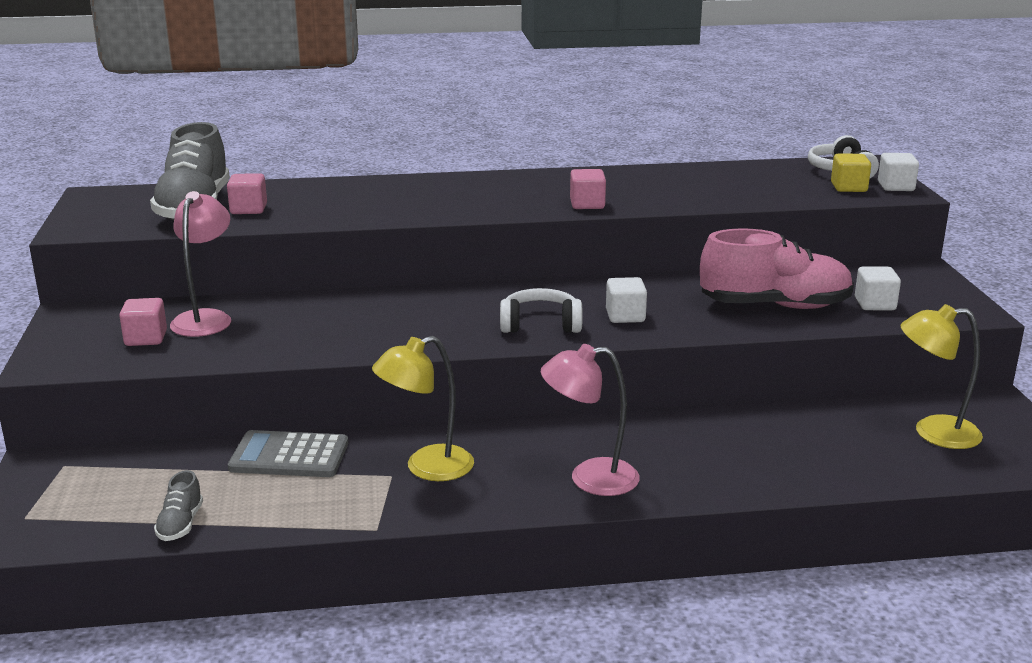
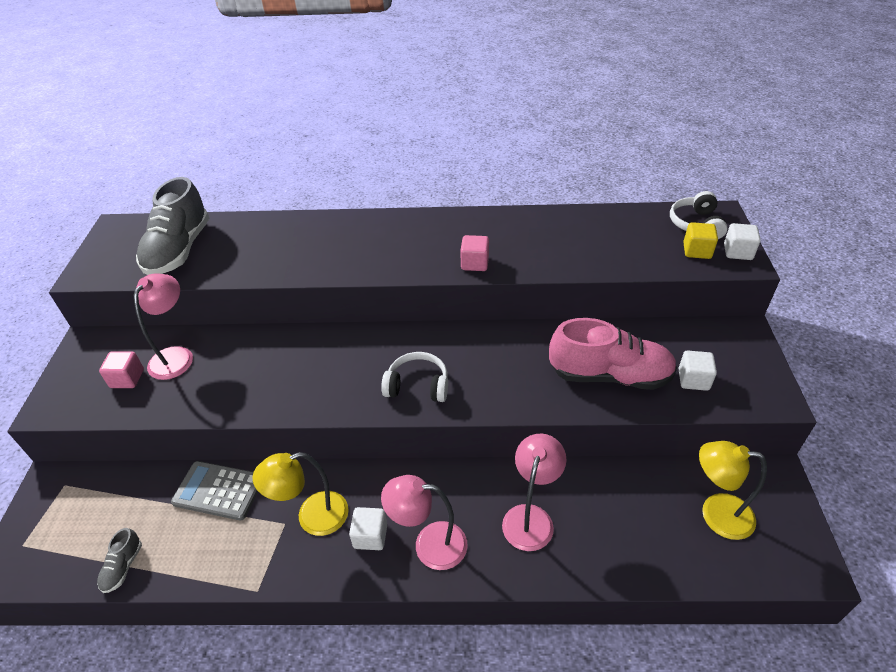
camera: 10 degrees right, 20 degrees up
pink cube [227,173,267,214] -> none
white cube [606,277,647,323] -> white cube moved to [349,507,387,550]
none -> pink lamp [502,434,566,551]

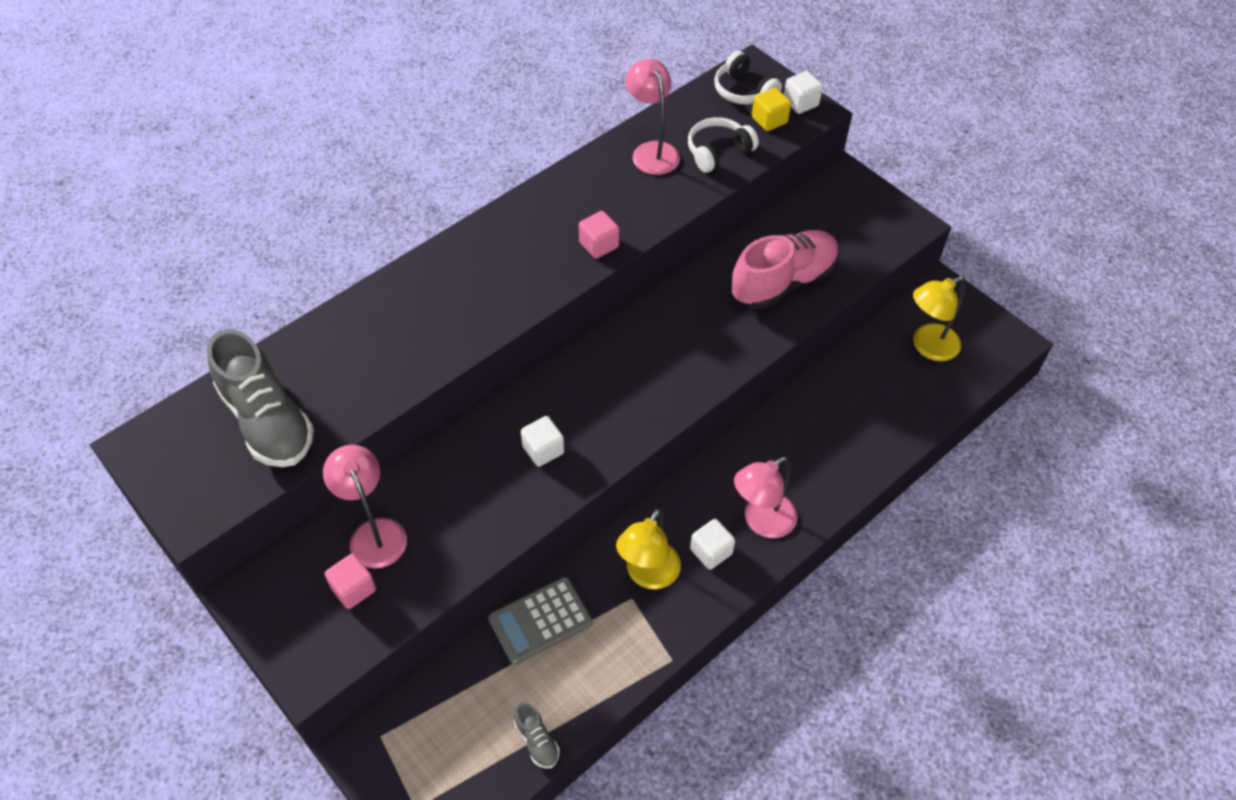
camera: 45 degrees left, 10 degrees up
white headphones [381,352,448,402] -> white headphones moved to [688,117,759,173]
pink lamp [502,434,566,551] -> pink lamp moved to [626,59,680,175]
white cube [678,351,717,391] -> white cube moved to [521,416,564,467]

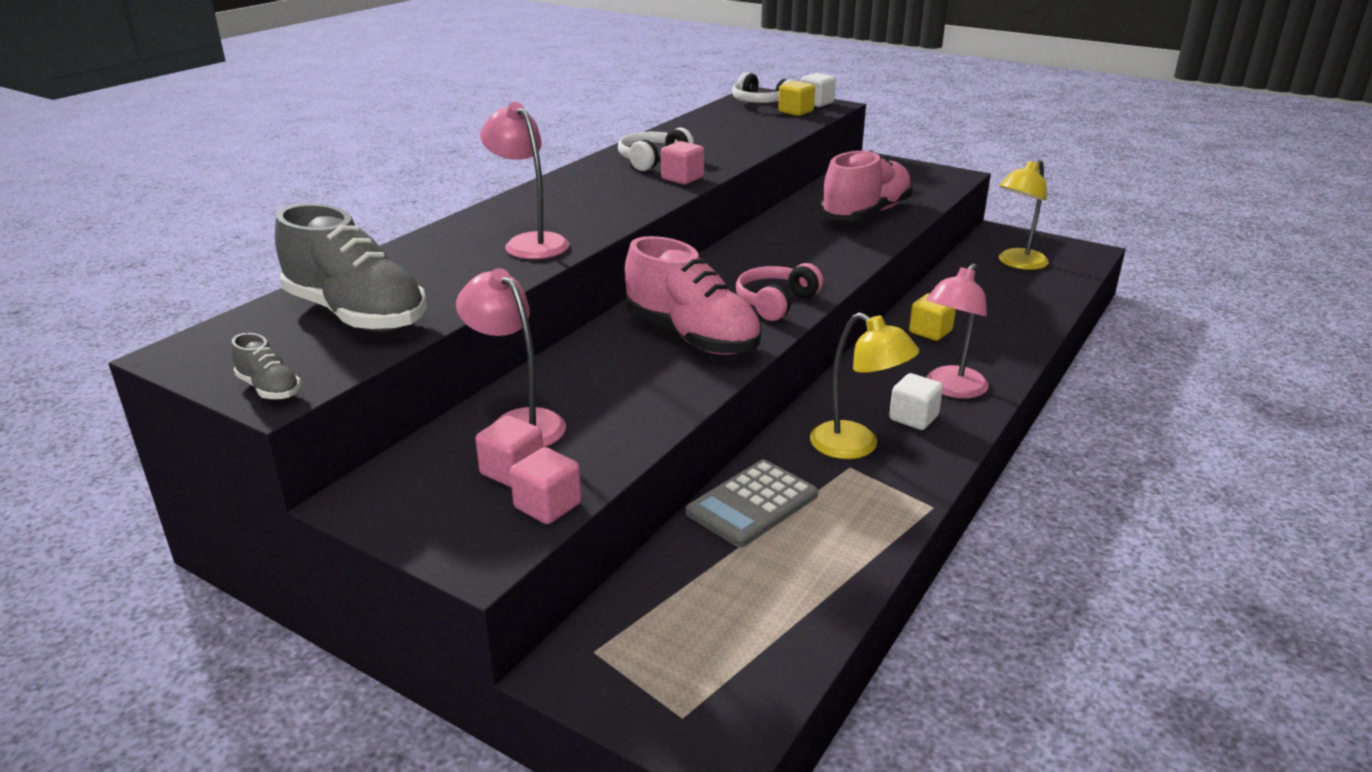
camera: 15 degrees left, 25 degrees down
grey shoe [514,702,560,769] -> grey shoe moved to [231,333,301,400]
white cube [521,416,564,467] -> pink shoe [625,236,762,355]
yellow lamp [616,508,681,589] -> yellow lamp turned 60 degrees counterclockwise [810,312,919,459]
pink lamp [626,59,680,175] -> pink lamp moved to [480,102,569,259]
white headphones [688,117,759,173] -> white headphones moved to [618,127,694,171]
none -> pink cube [510,447,582,524]
none -> pink headphones [736,263,823,321]
none -> yellow cube [909,293,956,341]

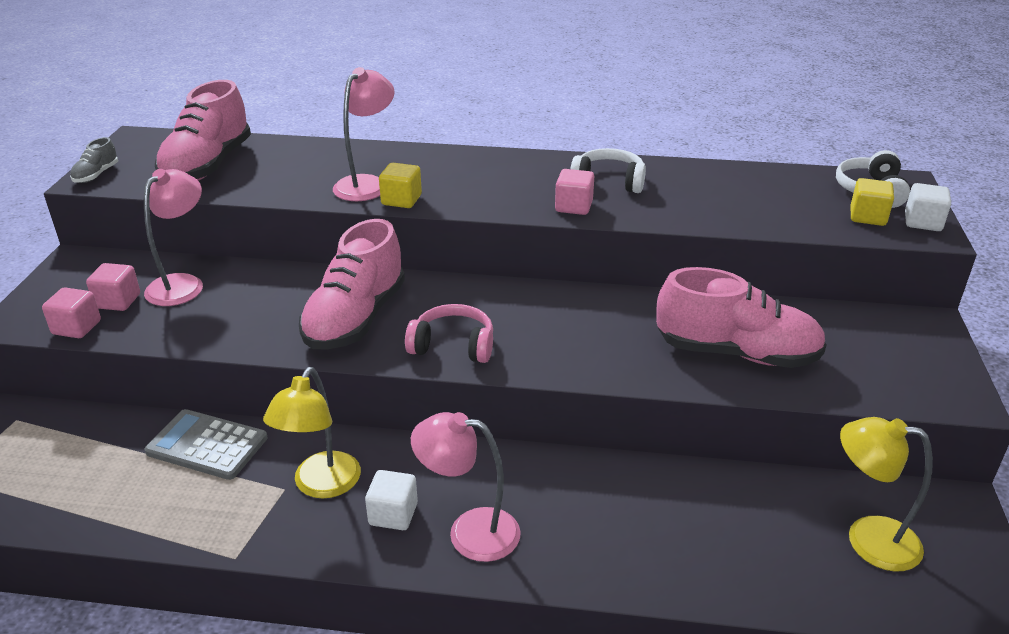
camera: 65 degrees right, 5 degrees up
grey shoe [275,203,427,332] -> pink shoe [155,80,251,181]
yellow cube [909,293,956,341] -> yellow cube moved to [379,163,422,208]

